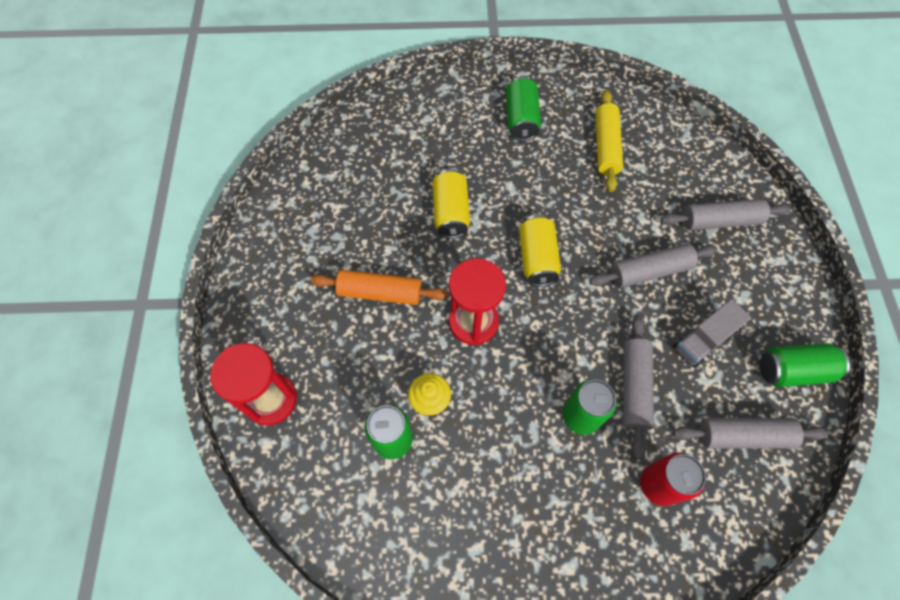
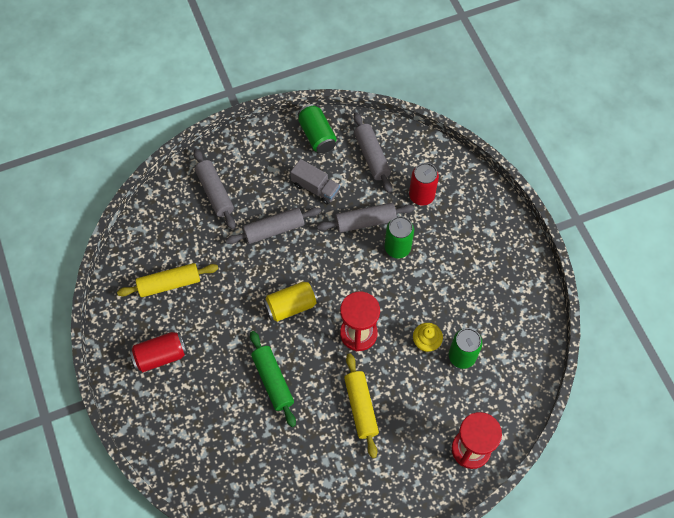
camera: 110 degrees left, 0 degrees up
orange rolling pin [310,270,448,305] -> yellow rolling pin [344,353,379,458]
yellow can [432,169,470,239] -> green rolling pin [250,331,296,427]
green can [506,77,541,141] -> red can [130,332,187,372]
grey rolling pin [589,243,718,288] -> grey rolling pin turned 75 degrees counterclockwise [226,207,321,244]

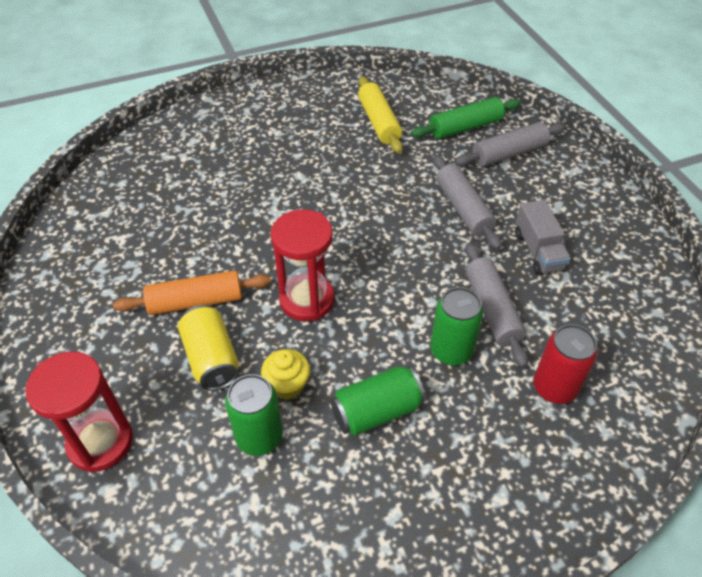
camera: 90 degrees right, 15 degrees down
red can [130,332,187,372] -> none
green rolling pin [250,331,296,427] -> green rolling pin moved to [411,97,521,139]
yellow can [263,281,319,322] -> yellow can moved to [178,305,239,391]
grey truck [291,159,340,205] -> grey truck turned 45 degrees counterclockwise [515,200,571,275]
green can [298,104,337,154] -> green can moved to [331,366,425,436]
yellow rolling pin [344,353,379,458] -> orange rolling pin [113,270,271,315]
grey rolling pin [353,112,392,193] -> none

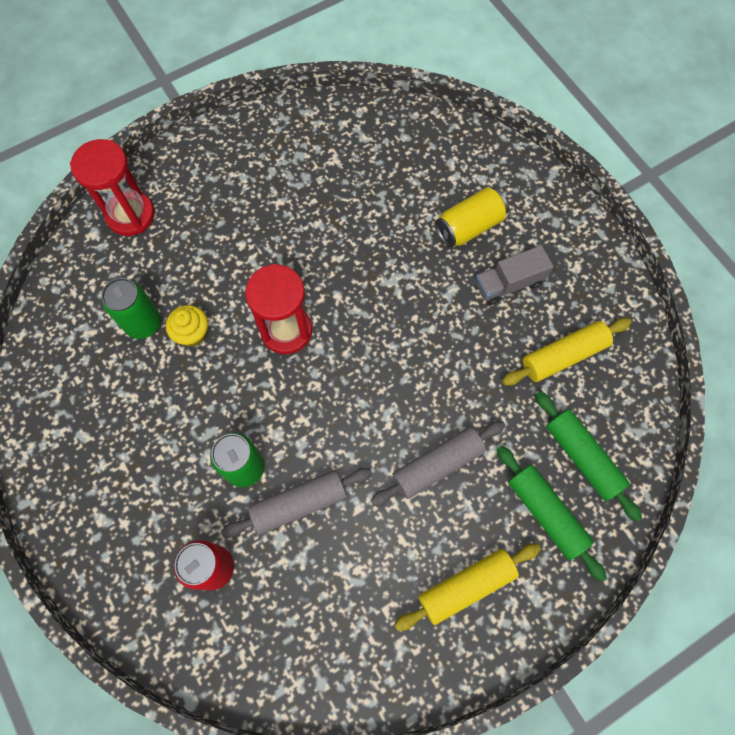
camera: 80 degrees right, 20 degrees up
orange rolling pin [113,270,271,315] -> none
yellow can [178,305,239,391] -> yellow can moved to [435,187,508,247]
green can [331,366,425,436] -> none
grey rolling pin [455,122,566,167] -> green rolling pin [497,446,607,582]
grey truck [515,200,571,275] -> grey truck moved to [476,245,553,305]
none -> yellow rolling pin [394,544,541,631]

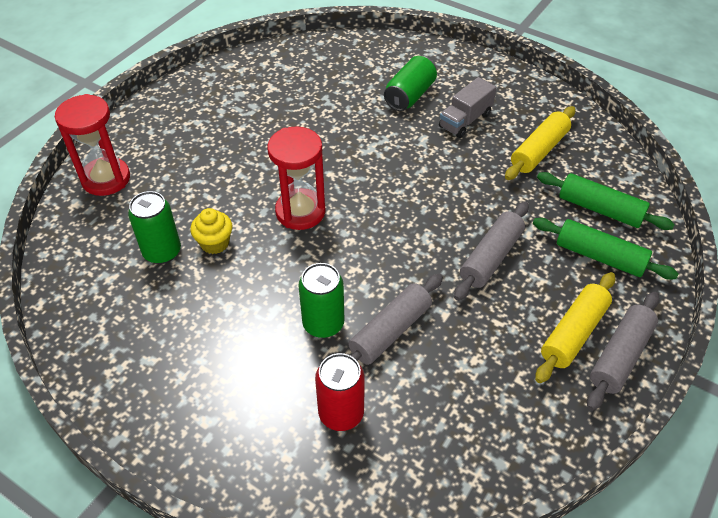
camera: 25 degrees left, 20 degrees down
yellow can [435,187,508,247] -> green can [384,56,437,111]
none -> grey rolling pin [587,292,659,411]

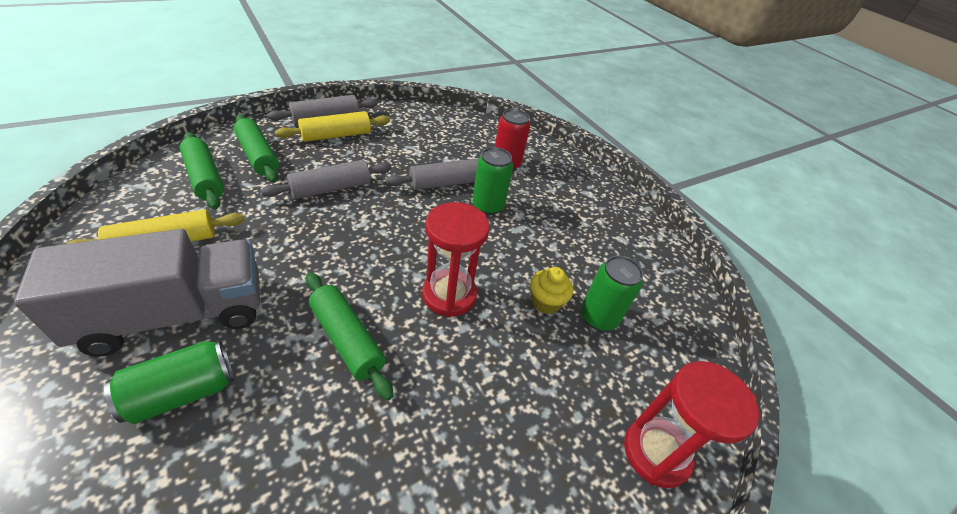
camera: 160 degrees left, 5 degrees down
grey truck [439,77,496,138] -> grey truck [14,229,260,356], size x1.97
none -> green rolling pin [306,272,393,401]

